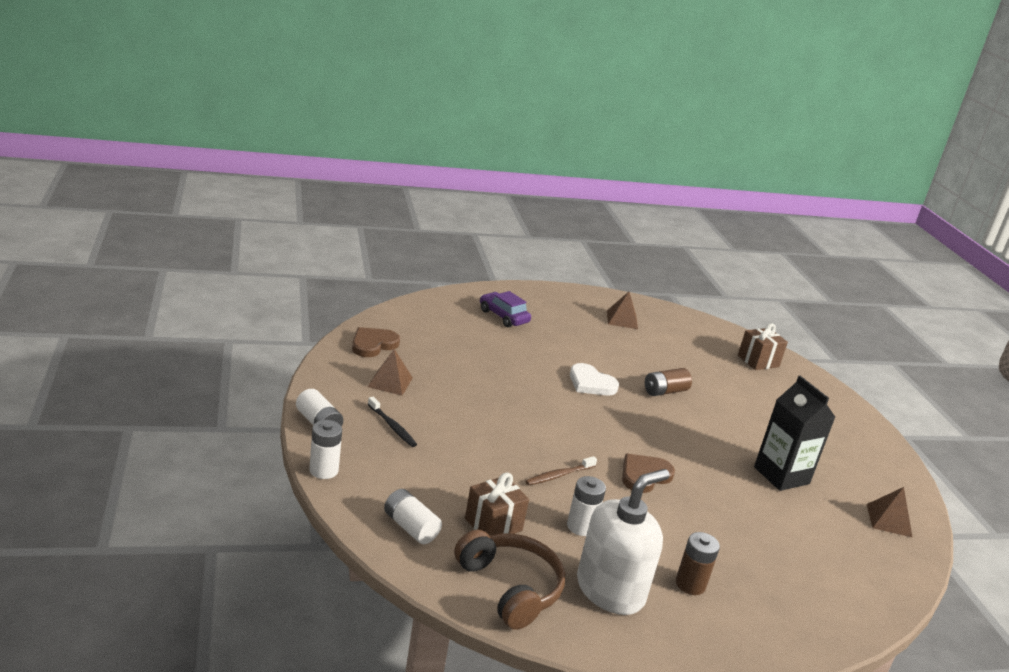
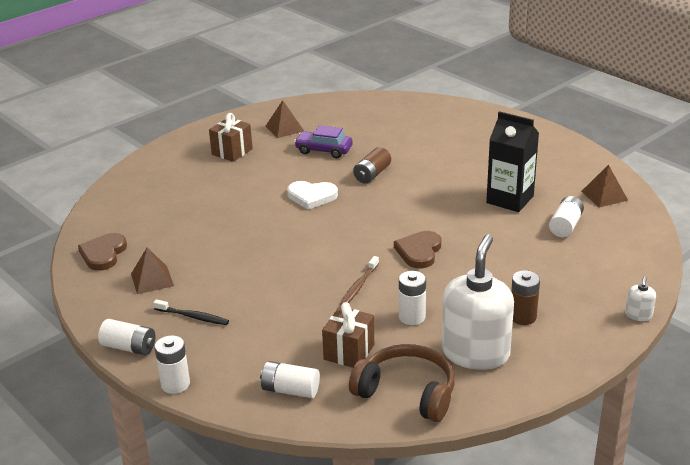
camera: 25 degrees left, 5 degrees up
purple car [480,291,531,327] -> purple car moved to [294,125,353,158]
brown gift [738,324,788,370] -> brown gift moved to [209,113,253,162]
none -> white battery [549,196,584,237]
none -> white soap dispenser [625,276,656,321]

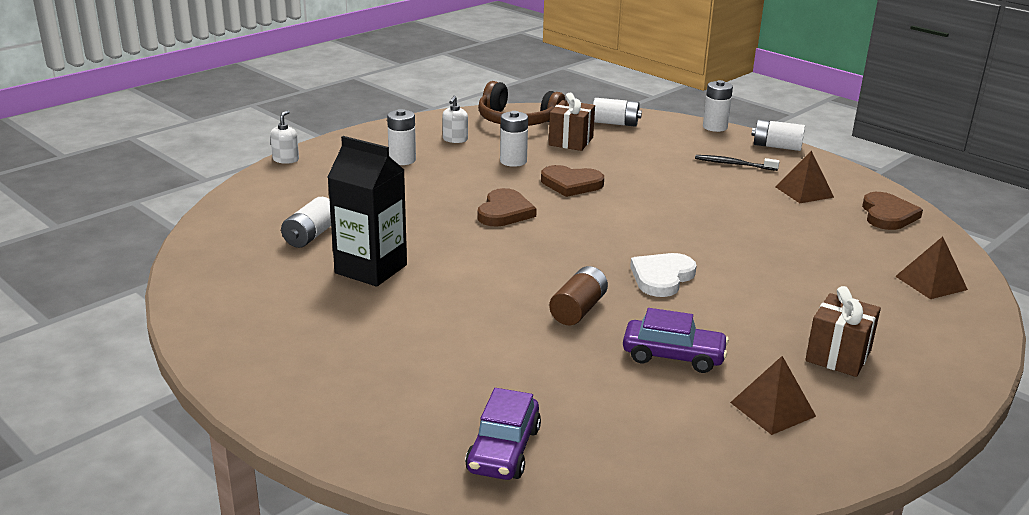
camera: 175 degrees right, 5 degrees down
white heart [287,181,338,210] -> white heart turned 60 degrees counterclockwise [630,253,697,297]
brown toothbrush [340,256,379,305] -> brown heart [541,165,604,197]
white soap dispenser [442,234,514,370] -> white soap dispenser [442,96,468,143], size x0.41
brown battery [511,270,540,325] -> white battery [387,109,416,165]
brown pyramid [581,165,628,208] -> brown pyramid moved to [895,236,968,299]
none -> purple car [465,388,541,480]

